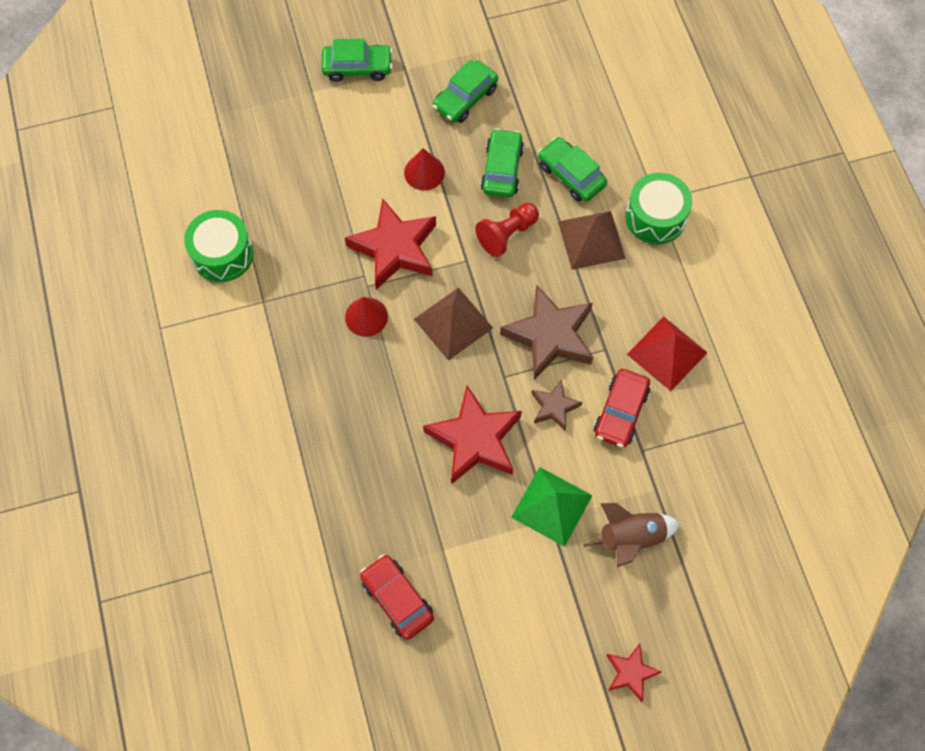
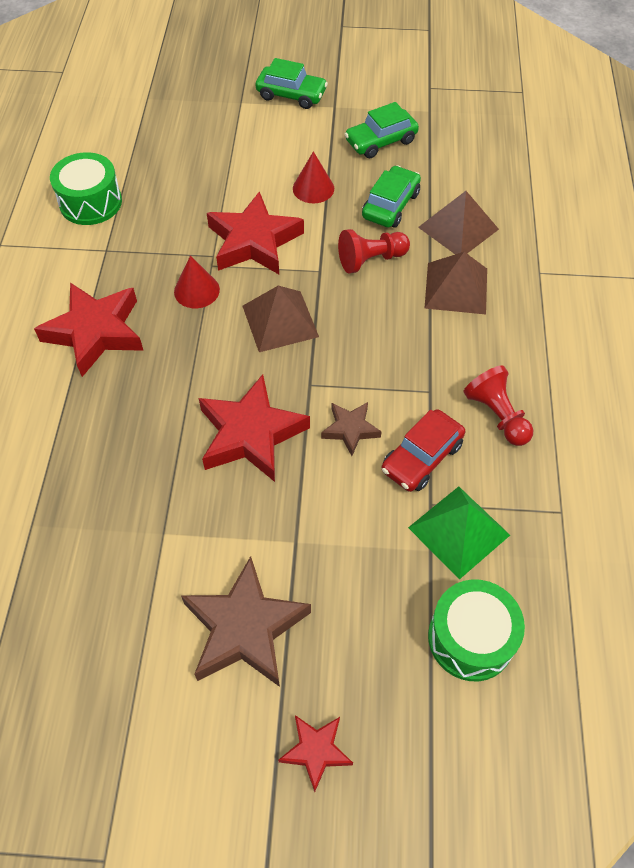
camera: 20 degrees right, 10 degrees down
red car [360,554,434,640] -> none
brown star [500,284,593,380] -> brown star moved to [181,556,311,687]
green pyramid [511,467,593,547] -> green pyramid moved to [408,486,510,580]
green car [538,137,607,202] -> brown pyramid [418,191,499,254]
brown rocket [583,503,680,567] -> none
green drum [625,173,692,245] -> green drum moved to [428,580,525,681]
red pyramid [627,317,708,391] -> red pawn [464,365,533,446]
none -> red star [34,283,144,377]

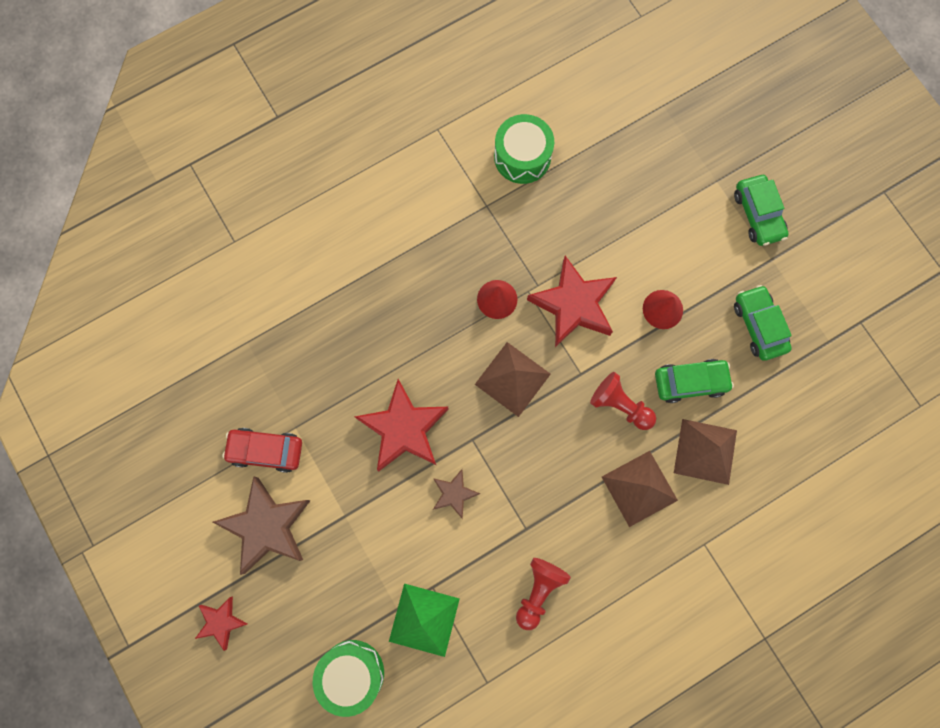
camera: 55 degrees right, 20 degrees up
red star [34,283,144,377] -> none
green car [345,102,419,159] -> green car turned 45 degrees clockwise [734,285,792,361]
red car [382,409,465,492] -> red car moved to [222,428,302,473]

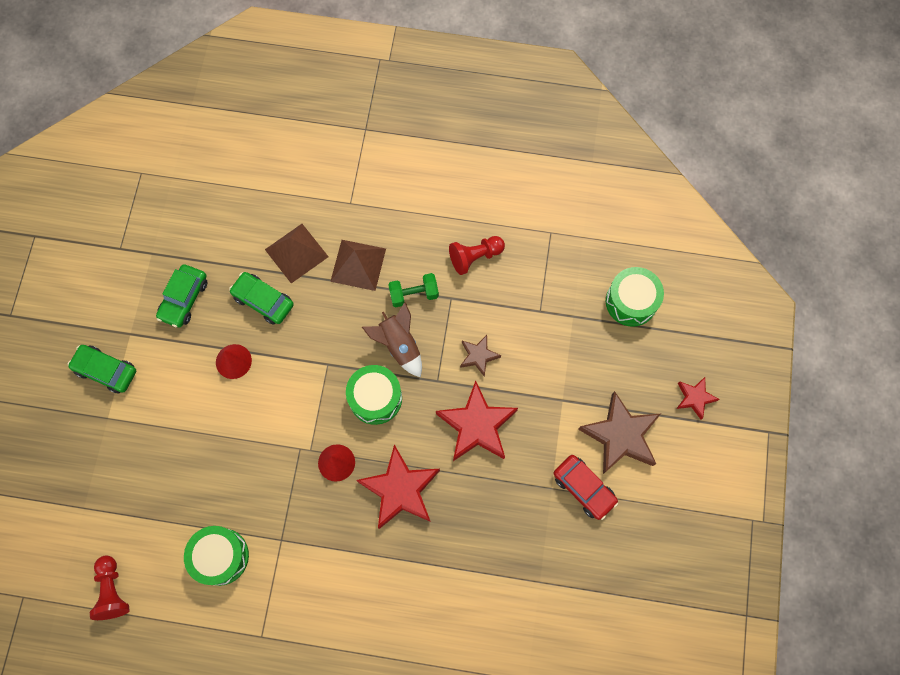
camera: 140 degrees left, 5 degrees down
green pyramid [389,584,460,657] -> none
brown pyramid [475,342,551,417] -> green drum [346,365,402,425]
red star [527,256,617,347] -> red star moved to [356,444,440,529]
red pawn [590,372,656,430] -> red pawn moved to [90,556,130,620]
green car [734,175,789,246] -> green car turned 90 degrees counterclockwise [68,345,136,394]
none -> brown rocket [362,302,422,377]
none -> green dumbbell [388,273,439,307]

